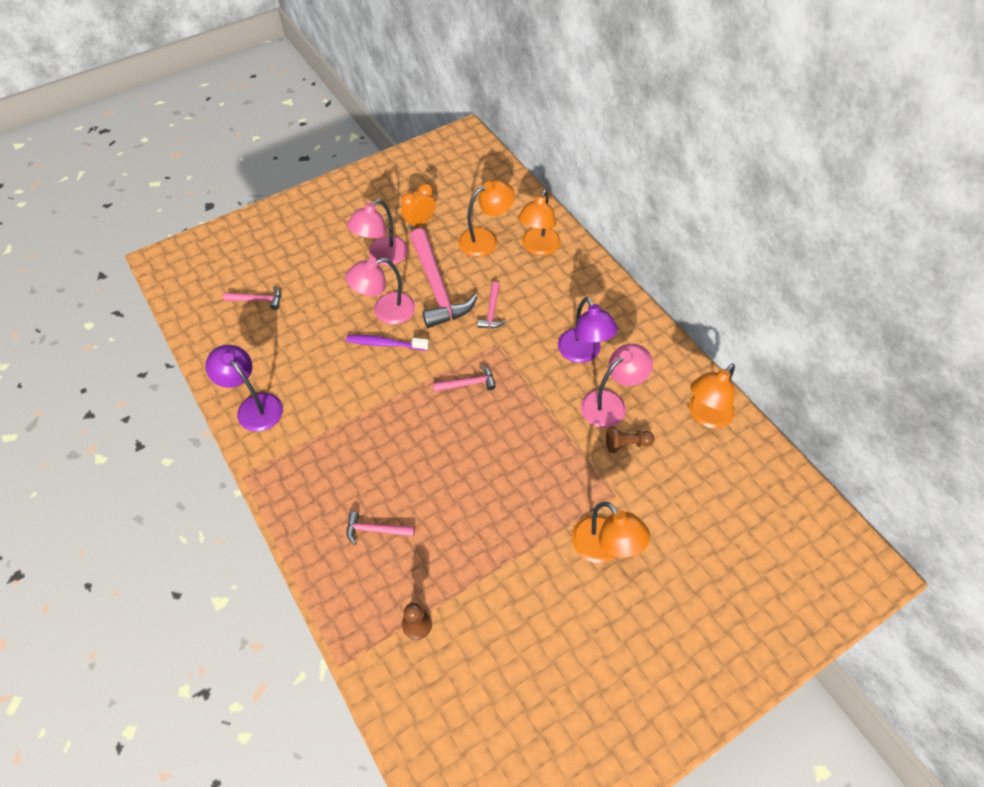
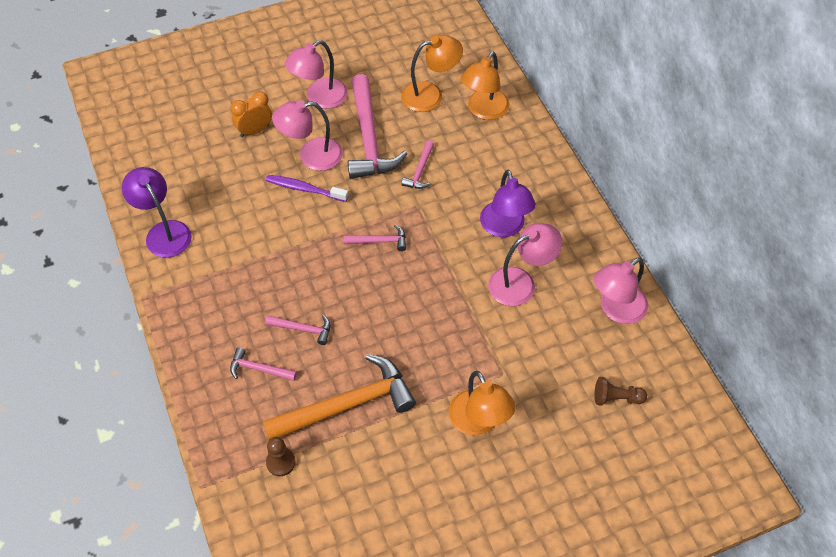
camera: 10 degrees right, 0 degrees up
pink hammer [223,286,281,310] -> pink hammer moved to [265,315,331,345]
orange clock [401,183,436,229] -> orange clock moved to [231,91,272,137]
brown pawn [606,426,655,453] -> brown pawn moved to [594,377,647,406]
orange lamp [689,364,735,428] -> pink lamp [594,257,648,324]
none -> orange hammer [262,354,416,440]

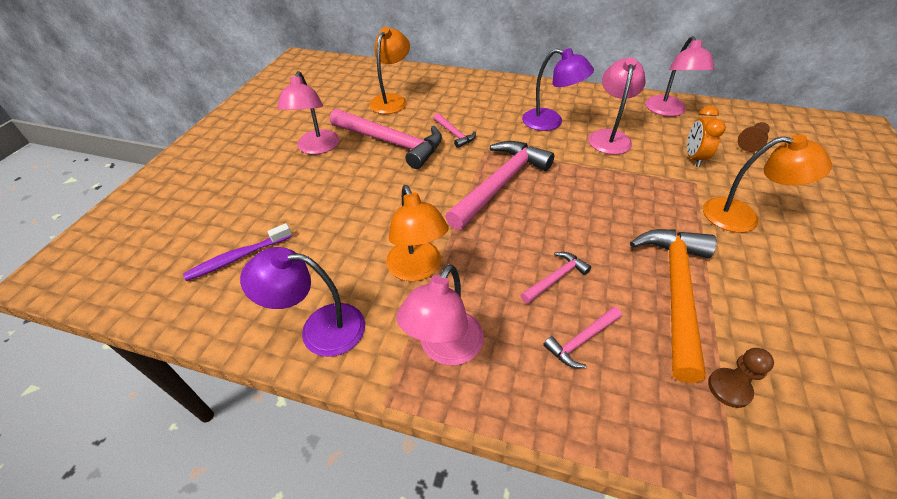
camera: 50 degrees left, 10 degrees down
orange clock [231,91,272,137] -> orange clock moved to [687,106,726,167]
purple toothbrush [266,175,348,202] -> purple toothbrush moved to [183,223,292,281]
pink lamp [272,100,343,171] -> pink lamp moved to [396,264,484,365]
pink hammer [344,224,406,251] -> pink hammer [445,141,555,230], size x2.14
orange lamp [461,52,509,120] -> orange lamp moved to [386,185,449,281]

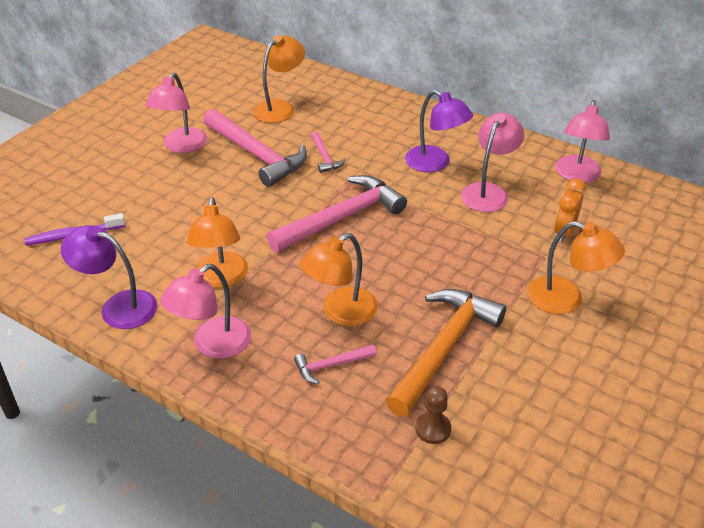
camera: 15 degrees right, 5 degrees down
pink hammer [521,252,591,304] -> orange lamp [300,233,378,326]
brown pawn [738,122,770,152] -> none

